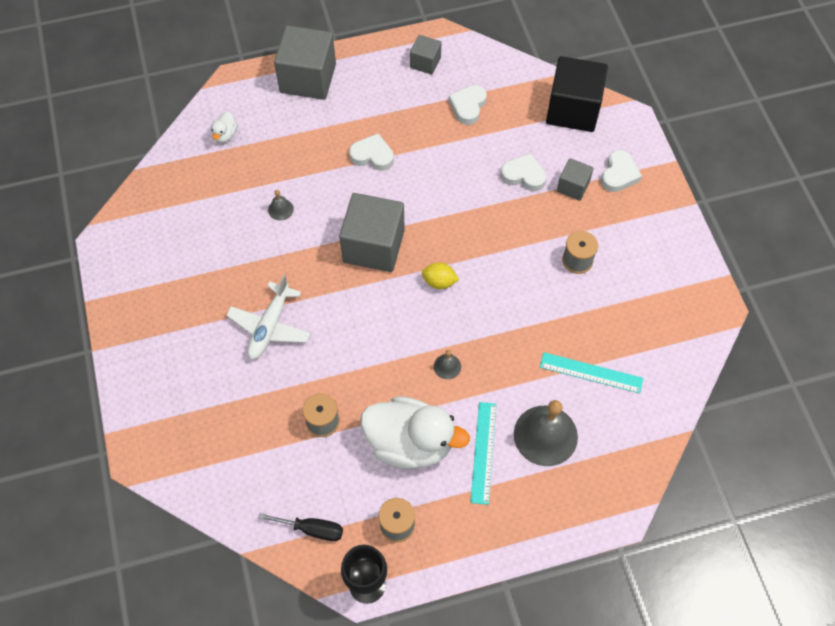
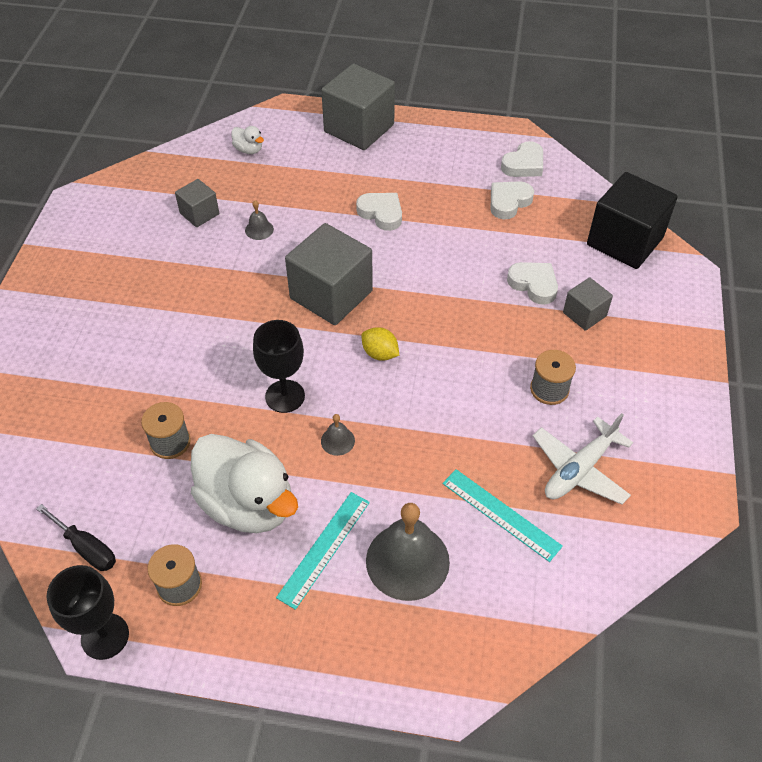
camera: 25 degrees right, 10 degrees down
white duck [211,112,238,143] -> white duck turned 90 degrees counterclockwise [232,126,264,154]
white plane [226,275,311,360] -> white plane moved to [533,413,633,505]
grey cube [410,35,441,75] -> grey cube moved to [175,179,219,227]
white heart [601,150,642,192] -> white heart moved to [501,141,543,177]
none -> black goblet [253,320,305,413]

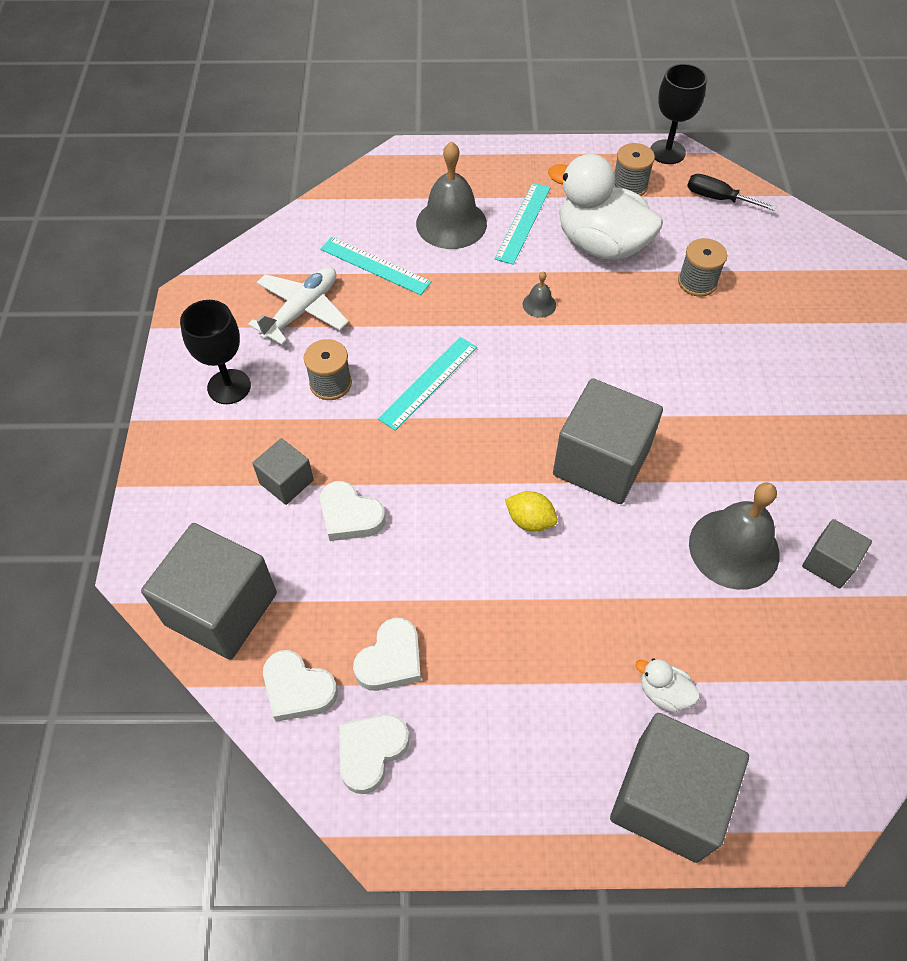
camera: 170 degrees right, 5 degrees up
white duck [232,126,264,154] -> white duck moved to [636,658,700,713]
grey bell [245,200,274,240] -> grey bell [689,482,780,590], size x2.24
black goblet [253,320,305,413] -> black goblet moved to [180,300,251,404]
white heart [356,193,402,231] -> white heart moved to [263,650,338,722]
yellow lemon [361,327,399,361] -> yellow lemon moved to [505,491,558,532]
black cube [587,172,678,269] -> grey cube [141,523,277,660]
none -> turquoise ruler [378,337,477,431]

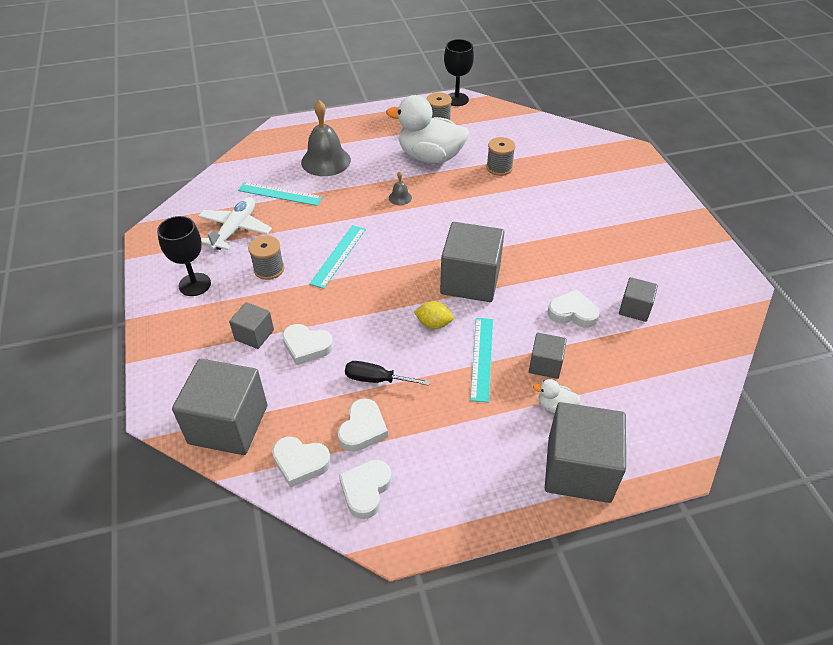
camera: 15 degrees left, 10 degrees down
turquoise ruler [495,183,551,265] -> turquoise ruler moved to [470,318,493,403]
black screwdriver [687,174,777,211] -> black screwdriver moved to [345,361,430,386]
grey bell [689,482,780,590] -> white heart [548,289,599,328]
none -> grey cube [529,332,567,379]

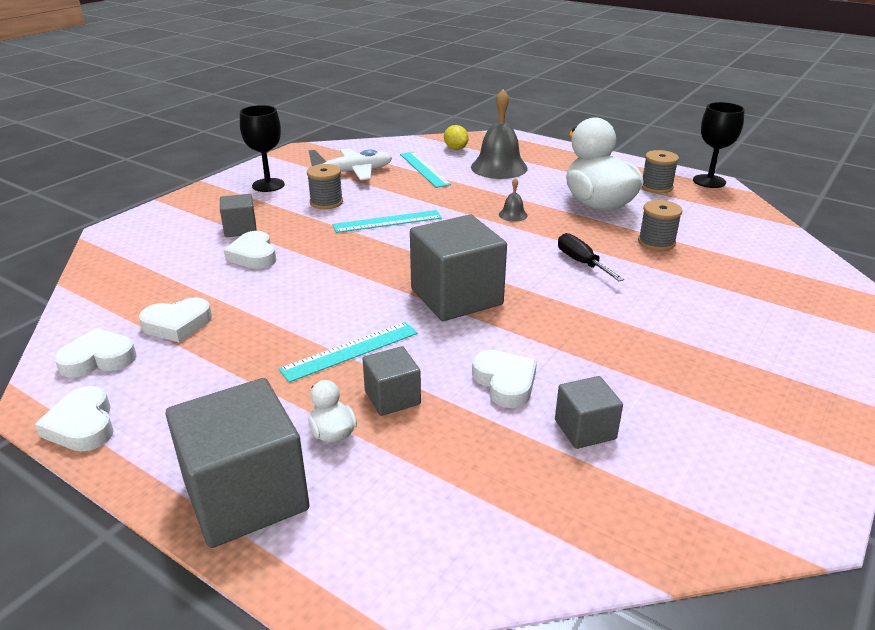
camera: 50 degrees right, 15 degrees down
grey cube [172,359,267,455] -> none
white heart [272,437,331,488] -> white heart moved to [35,386,114,452]
black screwdriver [345,361,430,386] -> black screwdriver moved to [558,233,624,281]
yellow lemon [414,301,453,329] -> yellow lemon moved to [444,125,469,150]

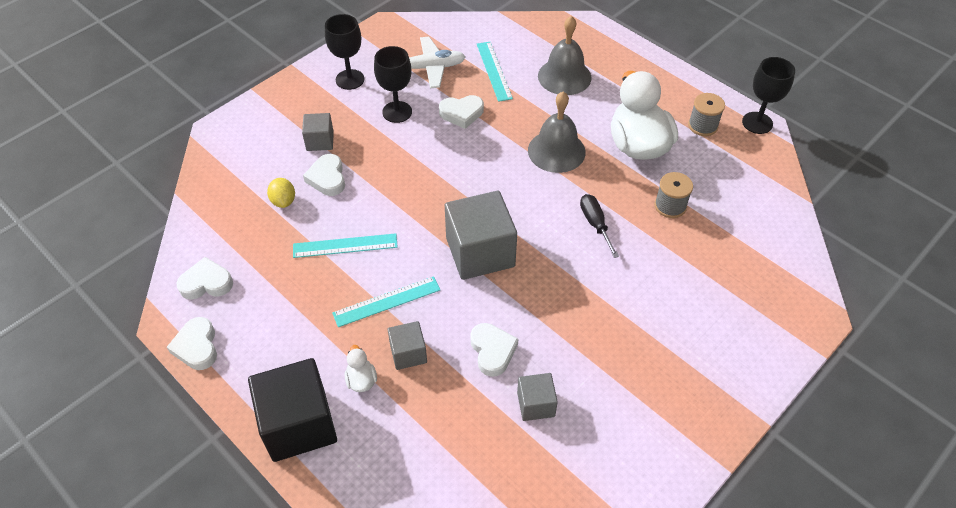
camera: 10 degrees right, 20 degrees up
white heart [139,297,212,342] -> white heart moved to [439,95,484,129]
grey cube [165,378,310,548] -> black cube [248,358,337,462]
grey spool [307,164,343,209] -> black goblet [374,46,412,123]
turquoise ruler [332,210,442,233] -> turquoise ruler moved to [293,233,398,258]
yellow lemon [444,125,469,150] -> yellow lemon moved to [267,178,295,208]
grey bell [499,178,528,222] -> grey bell [528,91,586,173], size x2.24

